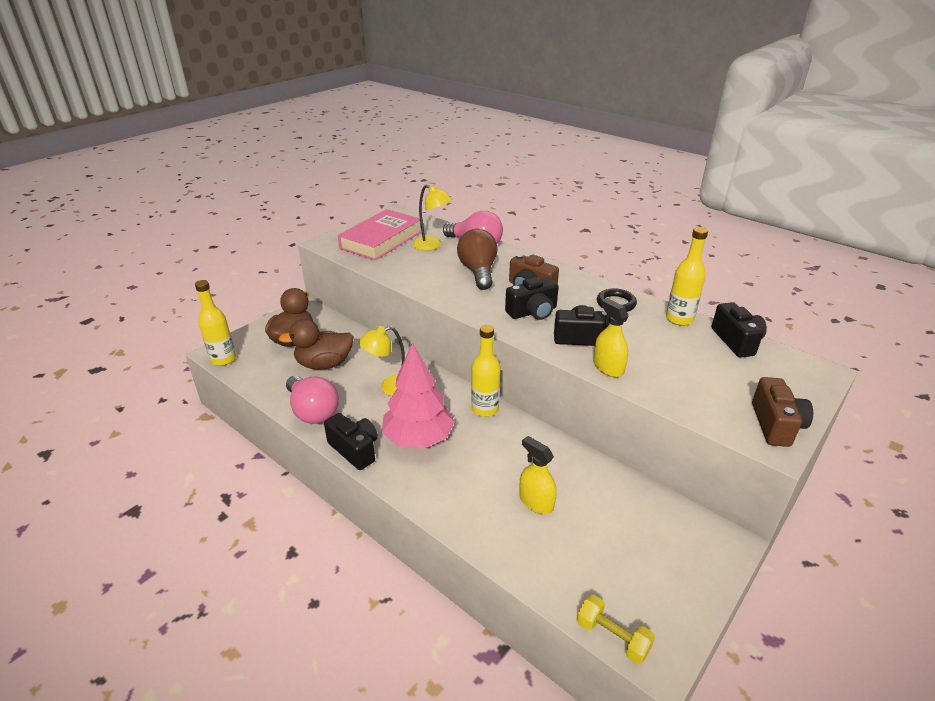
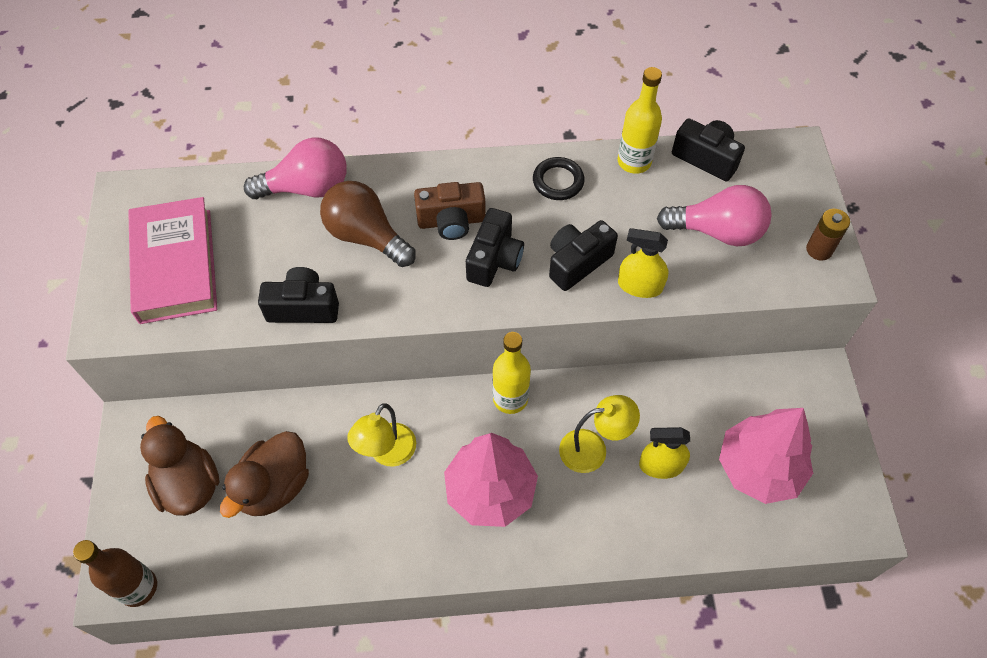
camera: 45 degrees left, 25 degrees up
yellow bottle [195,280,236,366] -> brown bottle [73,540,157,607]
pink light bulb [286,375,339,424] -> pink light bulb moved to [657,185,772,246]
black camera [324,413,378,470] -> black camera moved to [258,267,339,323]
yellow lamp [412,185,452,250] -> yellow lamp moved to [559,395,640,473]
yellow dumbbell [577,595,655,664] -> none
brown camera [752,377,813,447] -> brown battery [806,209,850,261]
none -> pink tree [719,408,813,504]

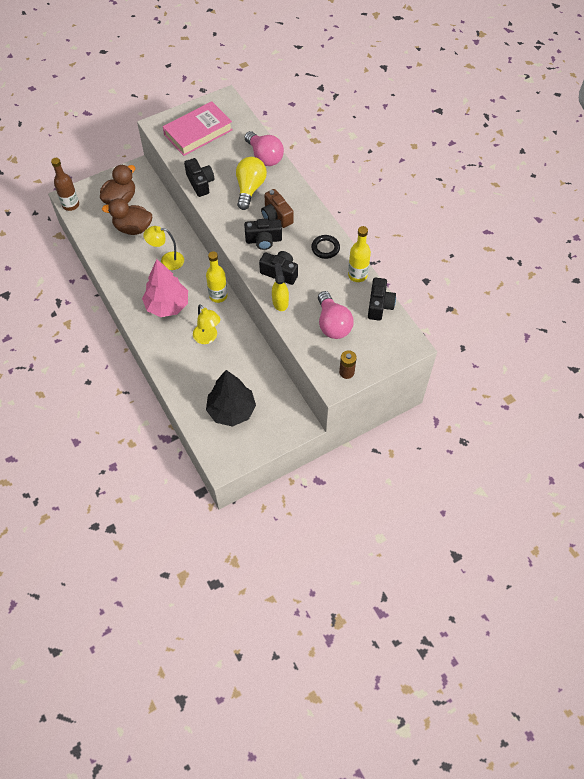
camera: 65 degrees right, 0 degrees up
brown light bulb [320,181,416,267] -> yellow light bulb [236,157,267,210]
yellow spray bottle [639,427,690,479] -> none
pink tree [719,408,813,504] -> black tree [206,370,256,427]

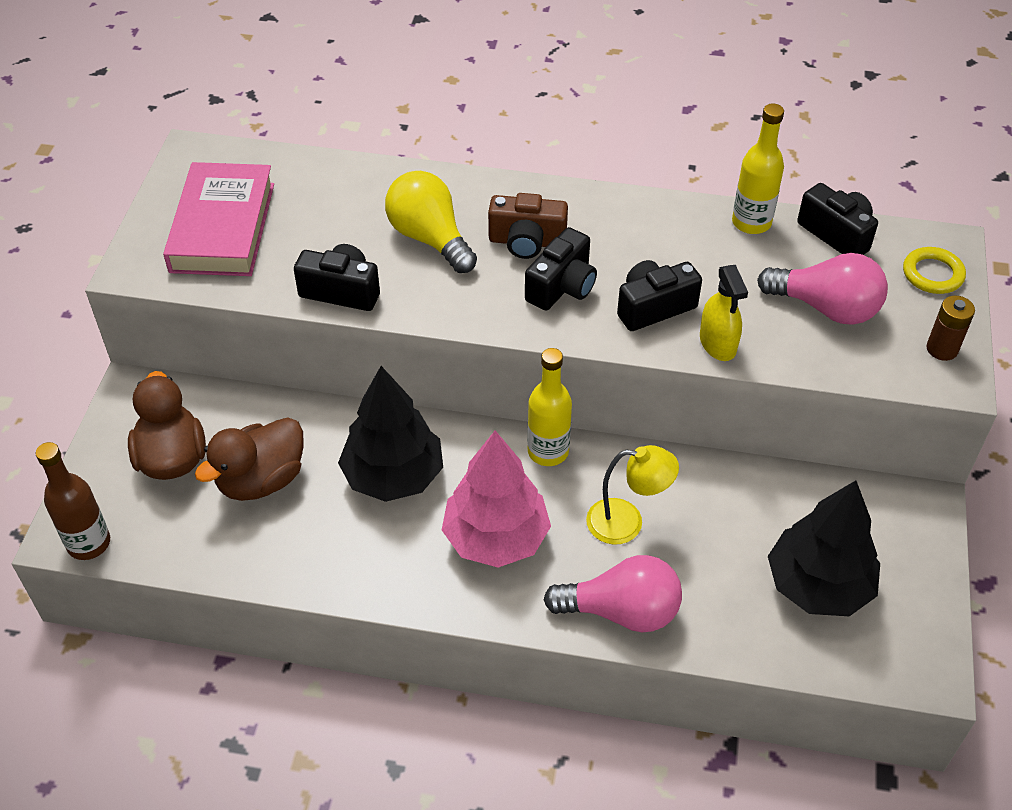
camera: 50 degrees left, 10 degrees down
yellow lamp [143,226,184,270] -> black tree [338,366,443,502]
pink light bulb [245,131,284,166] -> pink light bulb moved to [544,555,682,632]
yellow spray bottle [272,263,289,311] -> yellow spray bottle turned 135 degrees counterclockwise [700,265,748,361]
black ring [311,235,340,259] -> none
none -> yellow ring [903,247,966,294]

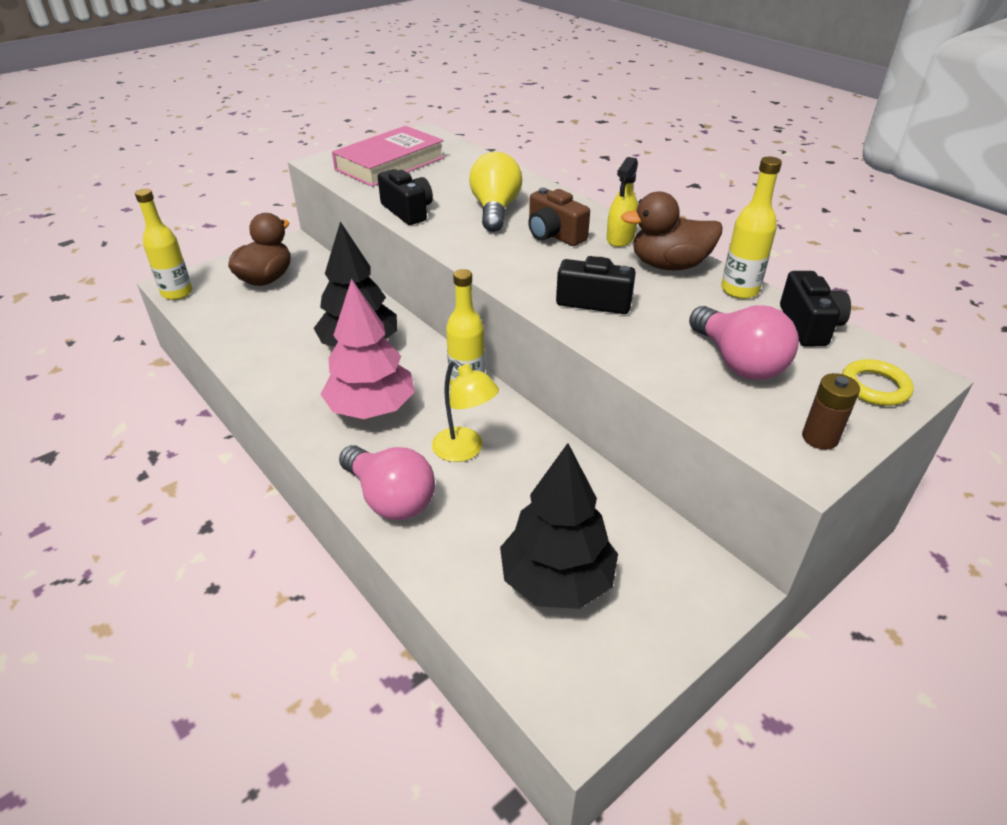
camera: 40 degrees right, 10 degrees down
brown bottle [36,442,110,560] -> yellow bottle [135,189,192,300]
brown duck [195,417,303,501] -> brown duck moved to [621,191,722,270]
black camera [525,227,597,310] -> none
yellow spray bottle [700,265,748,361] -> yellow spray bottle moved to [606,157,638,247]

